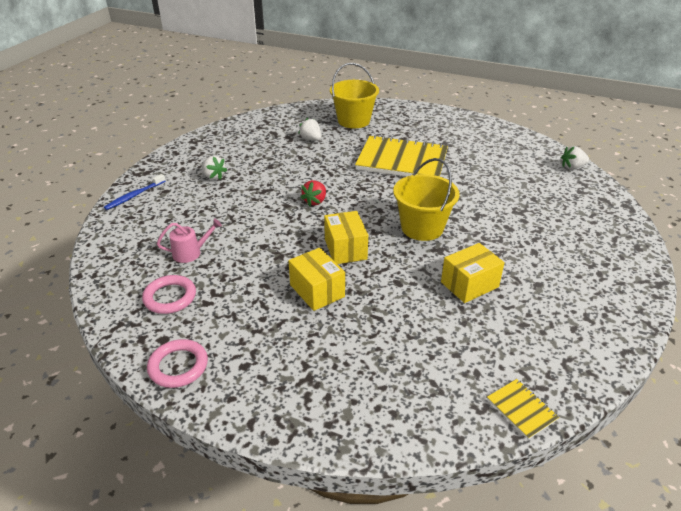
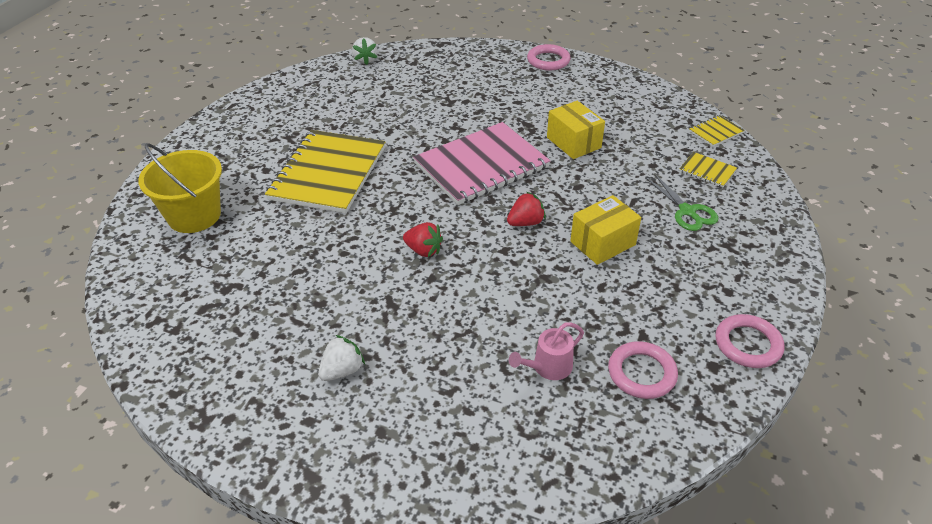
camera: 90 degrees left, 5 degrees up
blue toothbrush [104,174,166,210] -> none
pink watering can [157,218,222,263] -> pink watering can turned 105 degrees counterclockwise [509,322,584,380]
white strawberry [298,118,322,141] -> none
yellow box [324,211,368,264] -> red strawberry [507,192,546,226]
yellow bucket [393,158,459,241] -> pink notebook [413,122,551,205]
none -> pink ring [527,44,571,70]
none -> green scissors [645,173,718,231]
none -> yellow notebook [679,152,737,187]

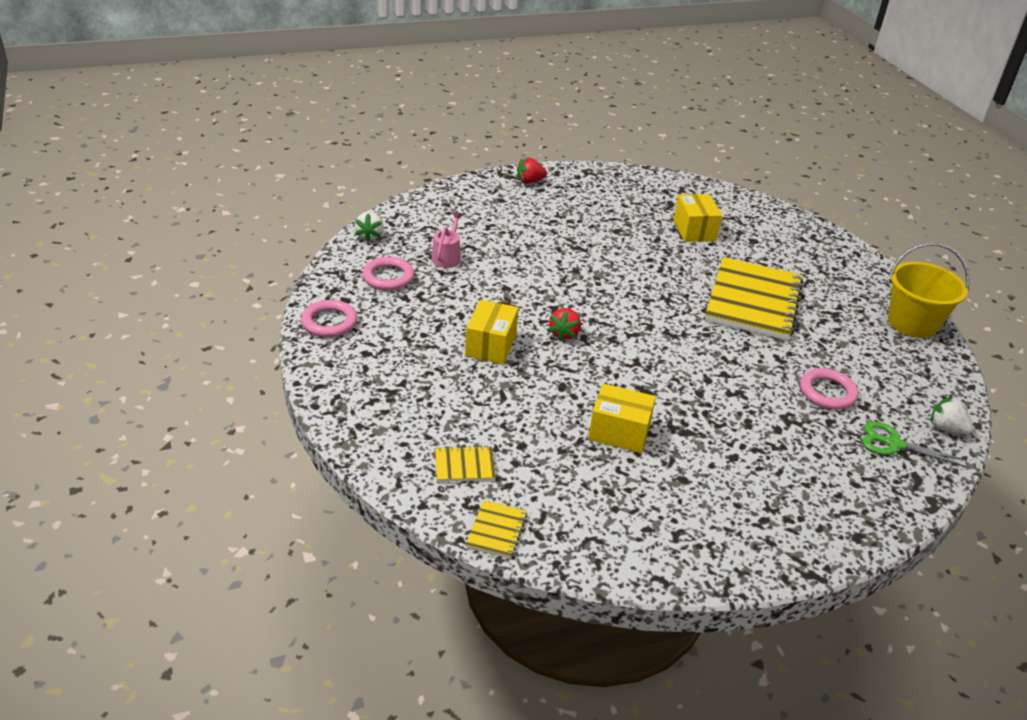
camera: 135 degrees right, 5 degrees down
yellow bucket [138,143,222,233] -> yellow bucket moved to [888,243,970,338]
yellow notebook [265,130,385,213] -> yellow notebook turned 45 degrees clockwise [705,257,803,340]
white strawberry [318,335,365,381] -> white strawberry moved to [354,212,384,242]
red strawberry [403,222,443,257] -> red strawberry moved to [517,157,547,184]
pink notebook [413,122,551,205] -> none
pink ring [527,44,571,70] -> pink ring moved to [800,368,859,410]
green scissors [645,173,718,231] -> green scissors moved to [862,421,967,467]
none -> yellow box [673,194,722,242]

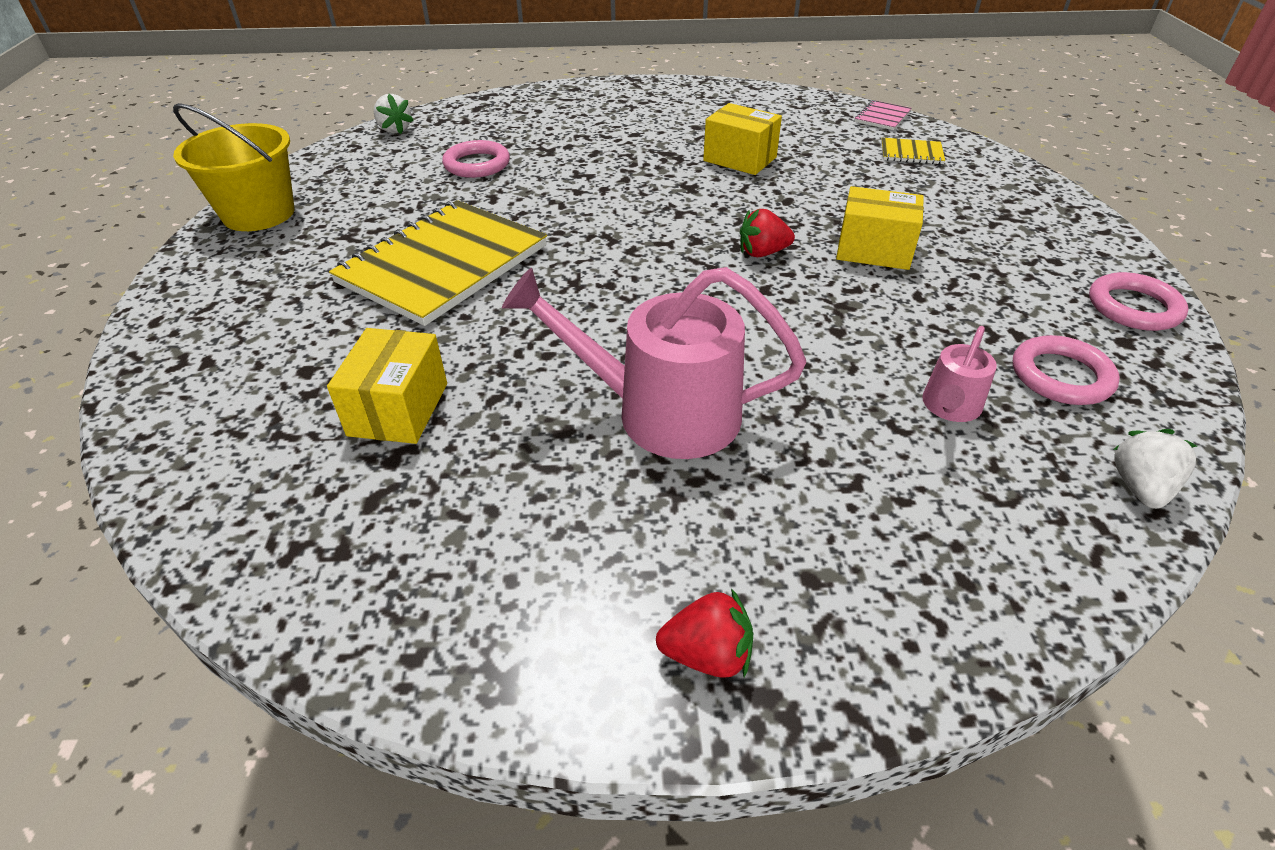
camera: 160 degrees left, 5 degrees up
yellow box [465,300,519,364] -> yellow box turned 75 degrees clockwise [836,186,924,270]
yellow notebook [466,500,527,559] -> pink notebook [855,100,912,130]
red strawberry [548,308,581,342] -> red strawberry turned 135 degrees counterclockwise [740,209,795,257]
green scissors [862,421,967,467] -> none
none -> pink watering can [502,267,806,459]

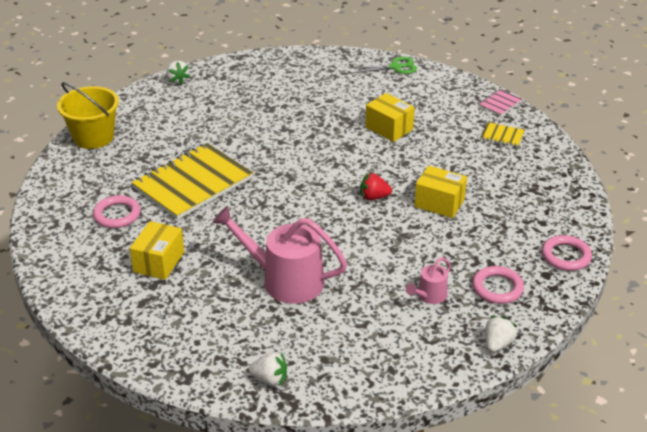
camera: 10 degrees right, 5 degrees down
pink ring [442,140,510,178] -> pink ring moved to [93,195,141,228]
red strawberry [656,588,753,678] -> white strawberry [249,352,287,386]
none -> green scissors [351,57,417,74]

